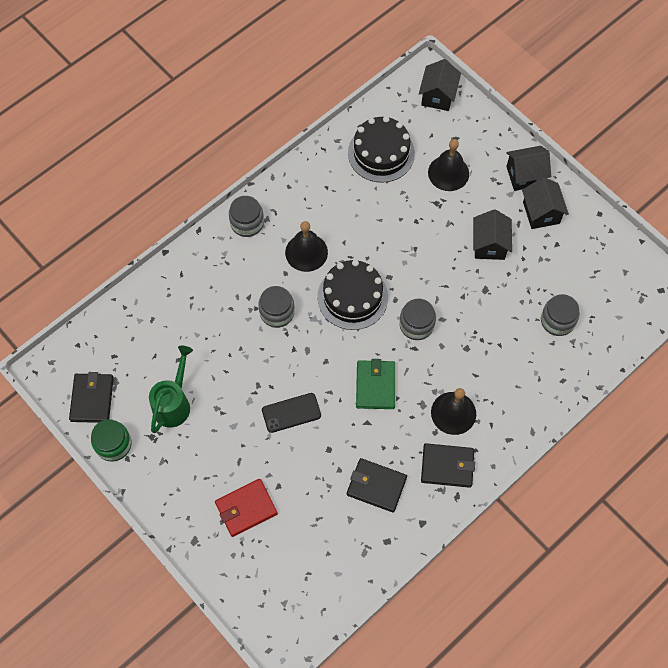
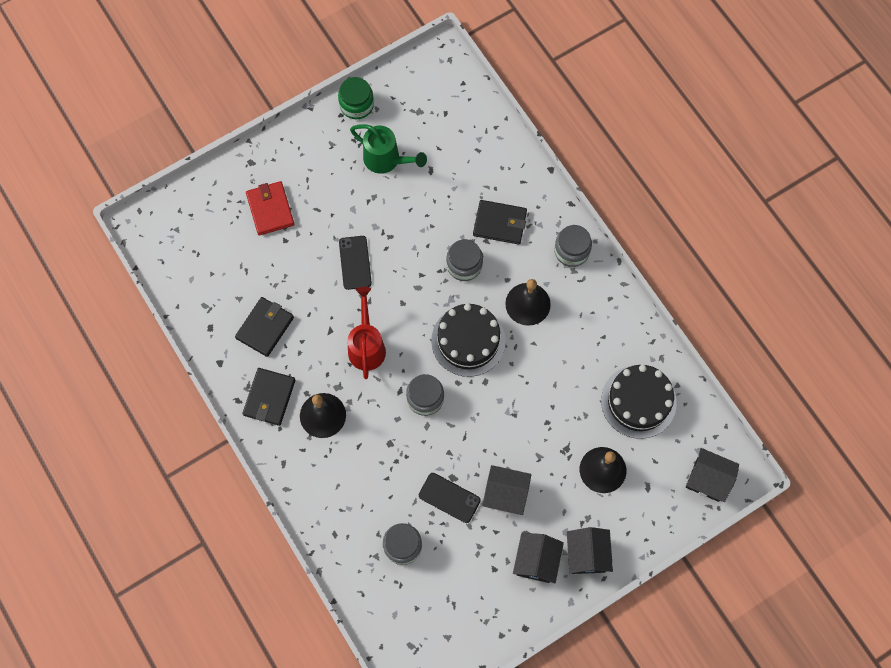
camera: 100 degrees right, 5 degrees up
black wallet [69,372,114,423] -> black wallet moved to [473,200,527,245]
green wallet [356,359,395,409] -> red watering can [347,287,386,379]
black house [522,177,569,229] -> black house turned 75 degrees counterclockwise [513,533,564,584]
none -> black phone [419,473,481,523]

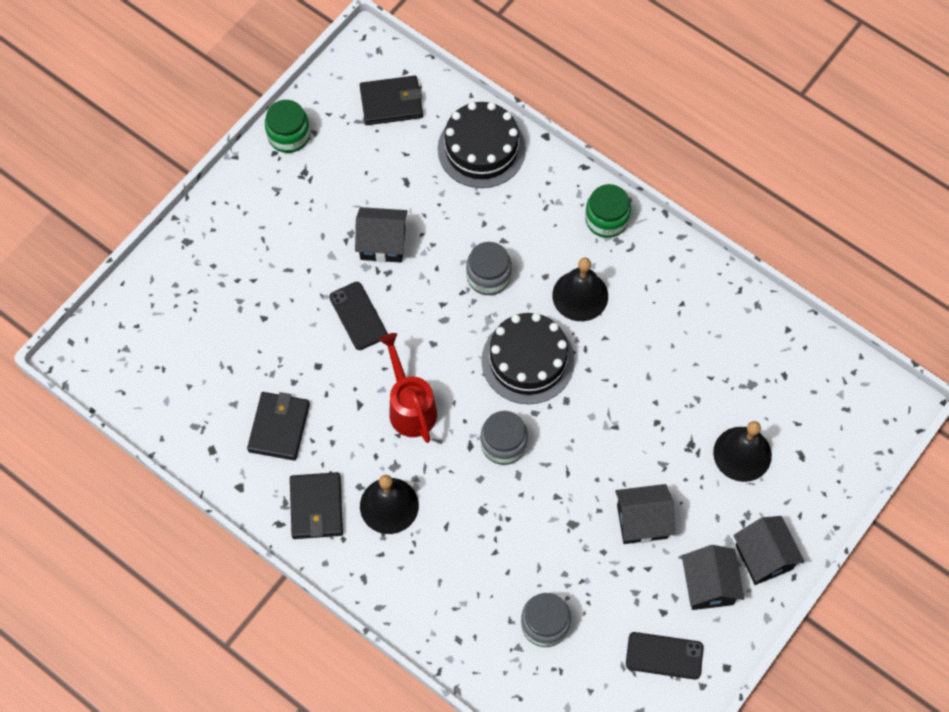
camera: 20 degrees left, 5 degrees down
red wallet [246,181,294,236] -> none
green watering can [350,124,427,174] -> none
black phone [419,473,481,523] -> black phone moved to [626,632,704,680]
black wallet [473,200,527,245] -> black wallet moved to [360,76,423,125]
grey jar [554,225,592,267] -> green jar [585,184,631,238]
black cake [601,365,677,439] -> black cake moved to [438,102,526,188]
black house [686,448,739,502] -> black house moved to [355,207,408,263]

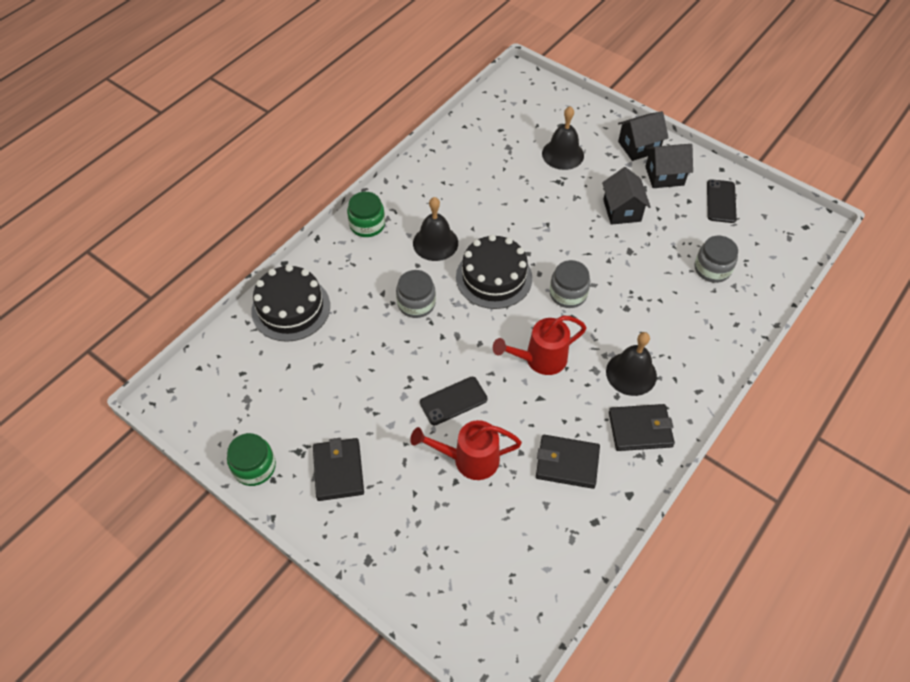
camera: 90 degrees left, 10 degrees down
black house [355,207,408,263] -> none
black wallet [360,76,423,125] -> black wallet moved to [313,438,364,501]
none -> red watering can [410,420,522,480]

